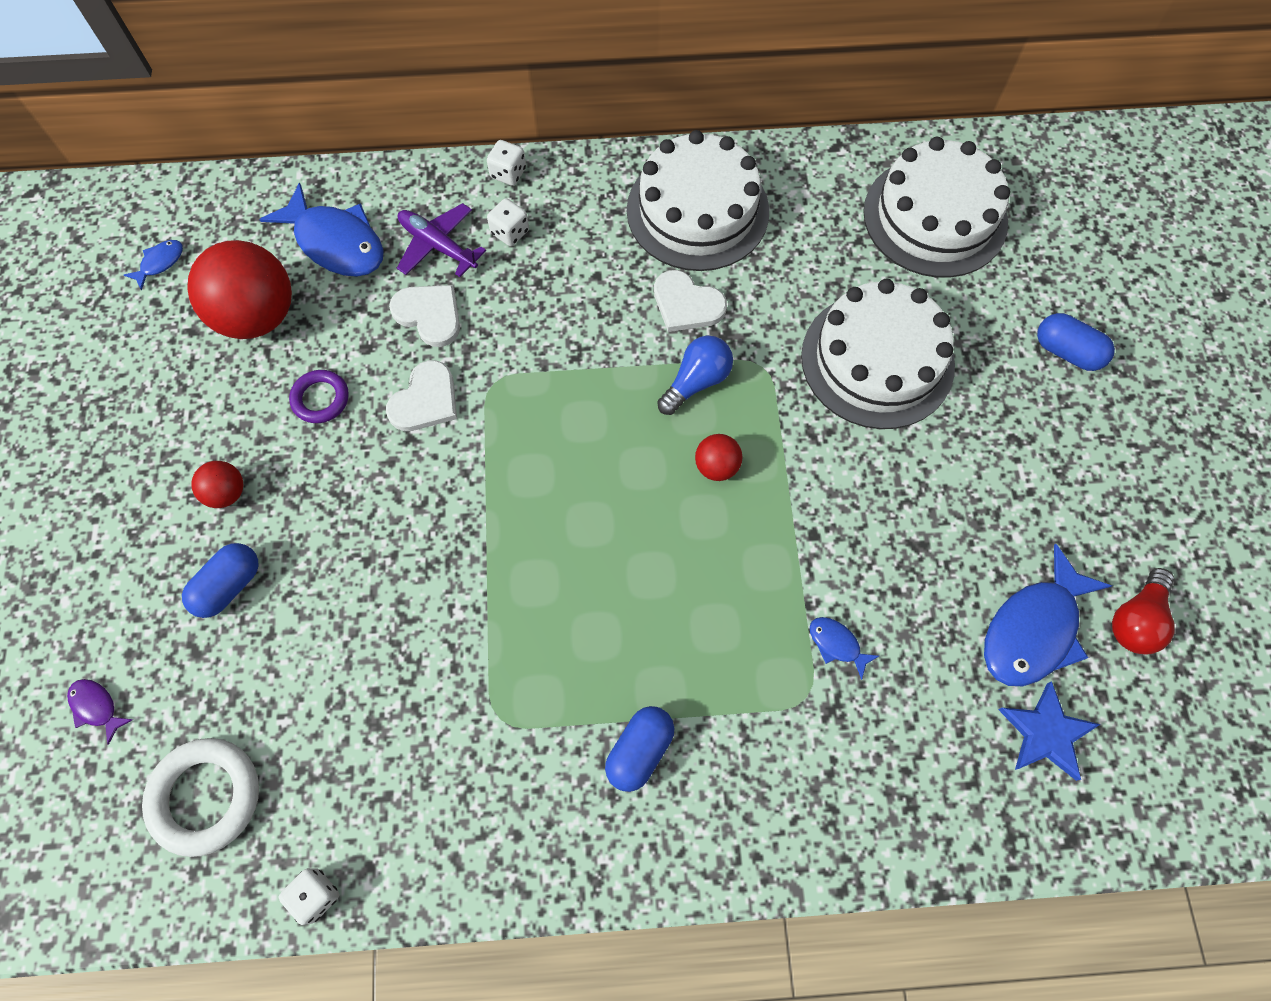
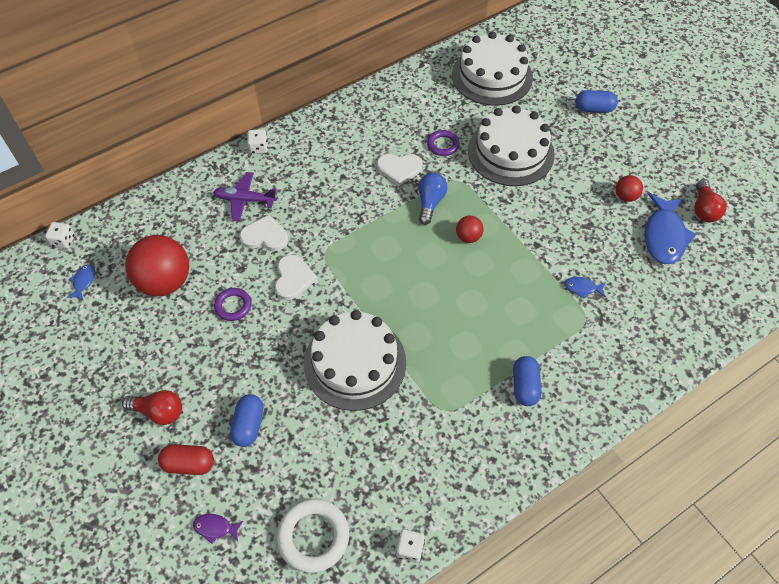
camera: 30 degrees left, 10 degrees down
red ball [191,461,244,508] -> red ball moved to [616,175,643,202]
blue fish [259,182,384,277] -> none
white dice [487,198,529,246] -> white dice moved to [45,222,75,249]
white cake [627,130,769,271] -> white cake moved to [304,310,406,411]
blue star [998,681,1100,781] -> none
none -> red light bulb [122,390,182,425]
none -> red capsule [158,444,214,475]
none -> purple ring [427,130,460,156]

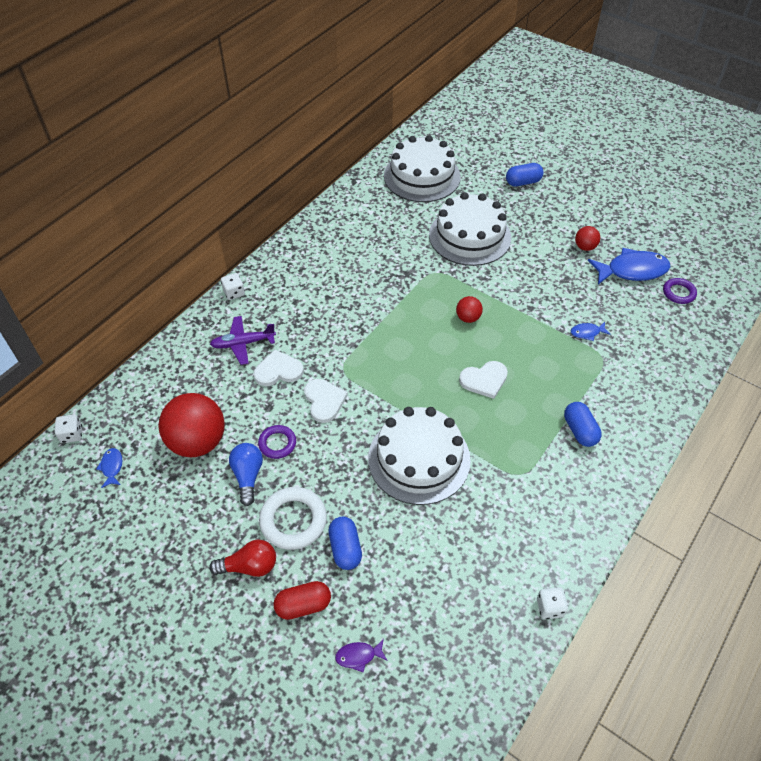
camera: 20 degrees left, 5 degrees down
white ring [277,499,349,573] -> white ring moved to [259,487,327,550]
white heart [377,154,423,186] -> white heart moved to [459,361,508,399]
blue light bulb [418,173,448,225] -> blue light bulb moved to [229,443,263,506]
purple ring [427,130,460,156] -> purple ring moved to [663,278,697,304]
blue fish [644,193,696,264] -> blue fish turned 90 degrees counterclockwise [588,248,671,285]
red light bulb [694,180,726,222] -> none

